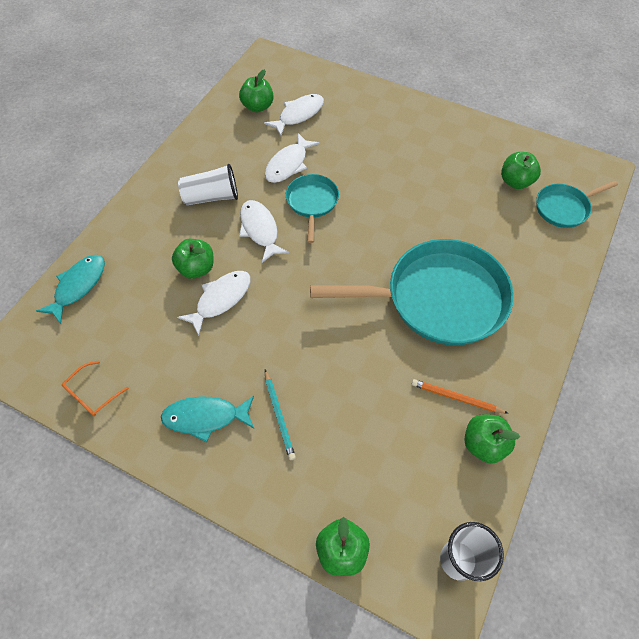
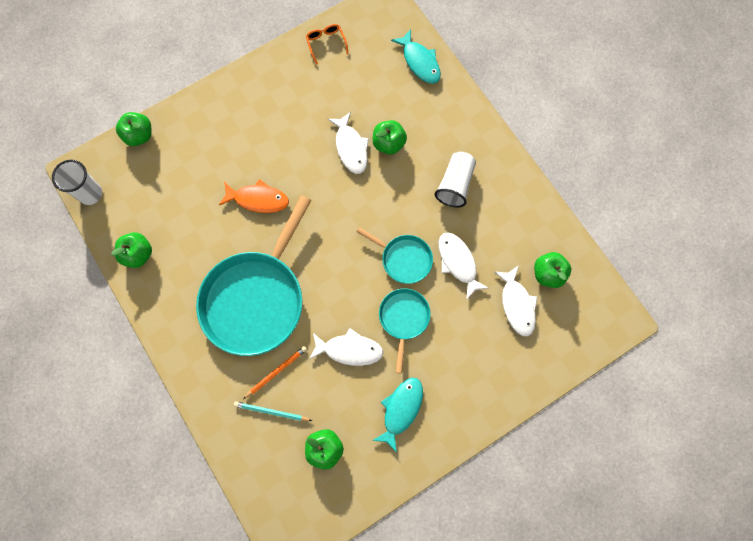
camera: 120 degrees right, 15 degrees up
turquoise fish [161,396,254,442] -> turquoise fish moved to [372,378,423,453]
white fish [239,200,289,263] -> white fish moved to [309,328,383,366]
turquoise pencil [265,370,296,460] -> turquoise pencil moved to [234,401,312,421]
orange pencil [412,379,509,414] -> orange pencil moved to [243,346,307,399]
turquoise pan [536,181,618,228] -> turquoise pan moved to [379,288,431,373]
none -> orange fish [219,179,289,213]

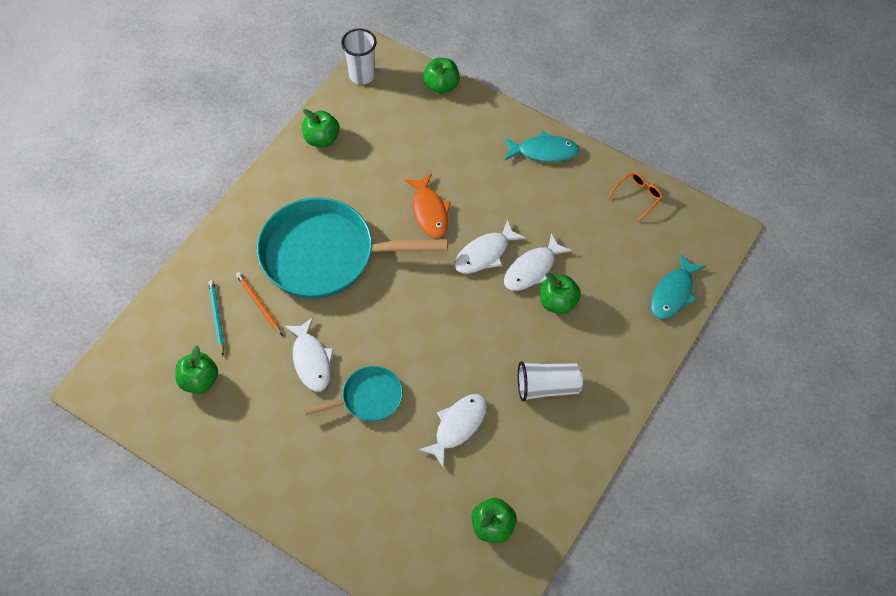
camera: 65 degrees right, 15 degrees down
orange pencil [243,346,307,399] -> orange pencil turned 150 degrees counterclockwise [236,272,283,336]
turquoise pan [357,227,433,284] -> none
turquoise fish [372,378,423,453] -> turquoise fish moved to [505,131,580,162]
white fish [494,266,537,336] -> white fish moved to [454,219,526,274]

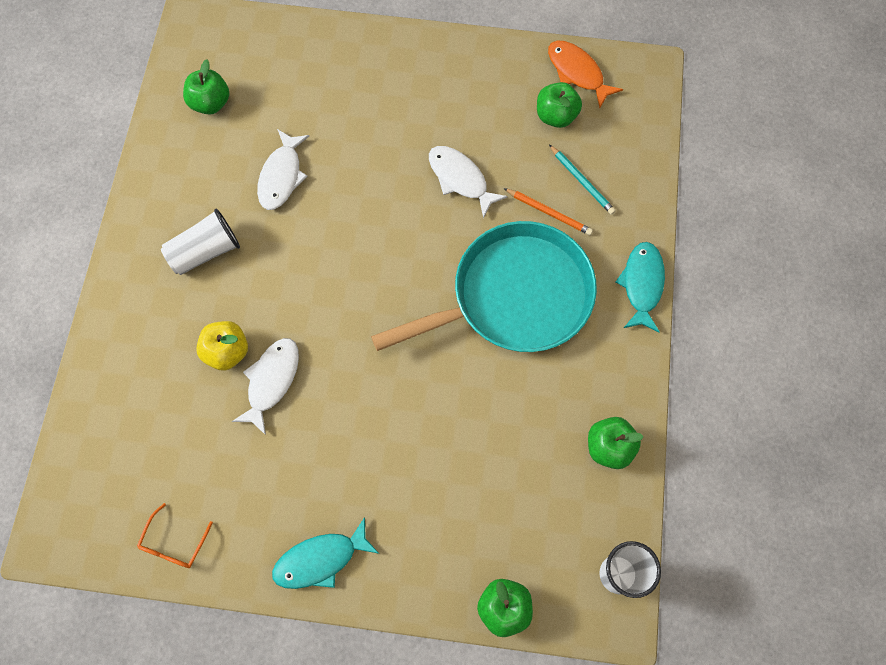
camera: 155 degrees right, 10 degrees up
turquoise pan [304,366,403,422] -> none
orange fish [405,173,451,238] -> orange fish moved to [548,41,623,108]
white fish [454,219,526,274] -> none
green apple [540,273,581,314] -> yellow apple [196,321,248,370]
turquoise fish [650,253,706,319] -> turquoise fish moved to [616,242,665,332]

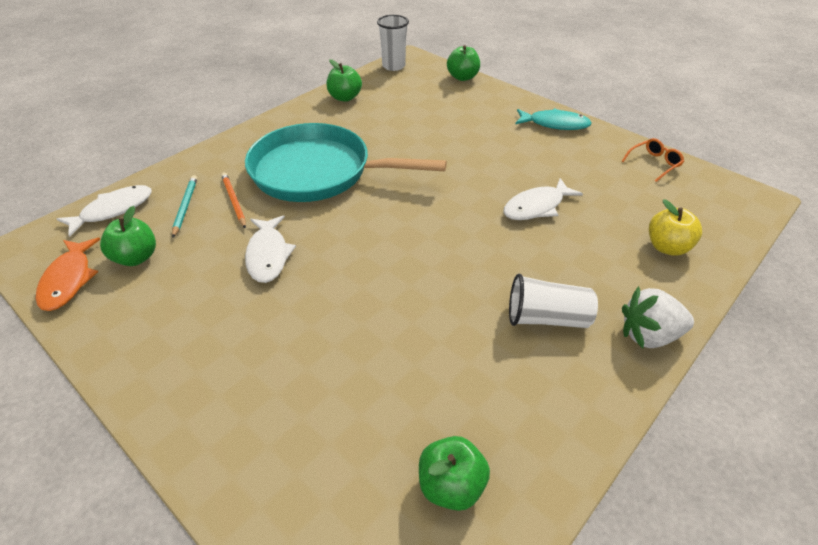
camera: 145 degrees left, 25 degrees down
yellow apple [196,321,248,370] -> yellow apple moved to [649,199,702,256]
white fish [257,129,309,210] -> white fish moved to [56,185,152,237]
turquoise fish [616,242,665,332] -> none
none -> white strawberry [622,286,694,349]

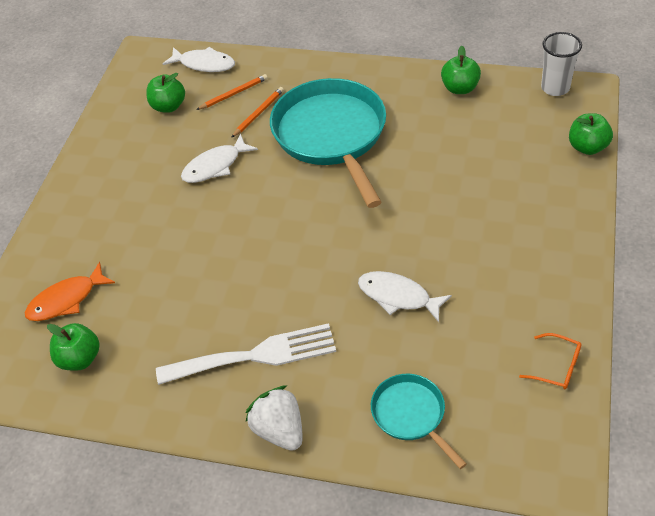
camera: 65 degrees right, 5 degrees up
orange fish [36,238,101,311] -> orange fish moved to [25,262,115,321]
turquoise pencil [172,175,197,238] -> orange pencil [196,74,268,110]
white cup [509,274,598,328] -> white fork [156,323,336,385]
turquoise fish [515,108,592,130] -> none
yellow apple [649,199,702,256] -> turquoise pan [371,374,467,469]

